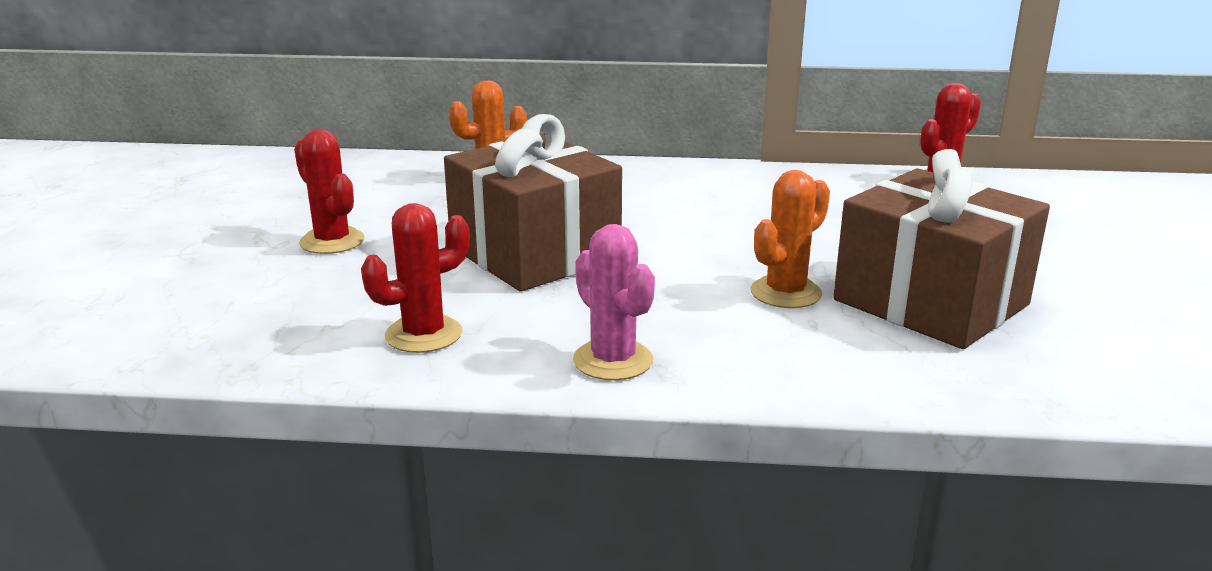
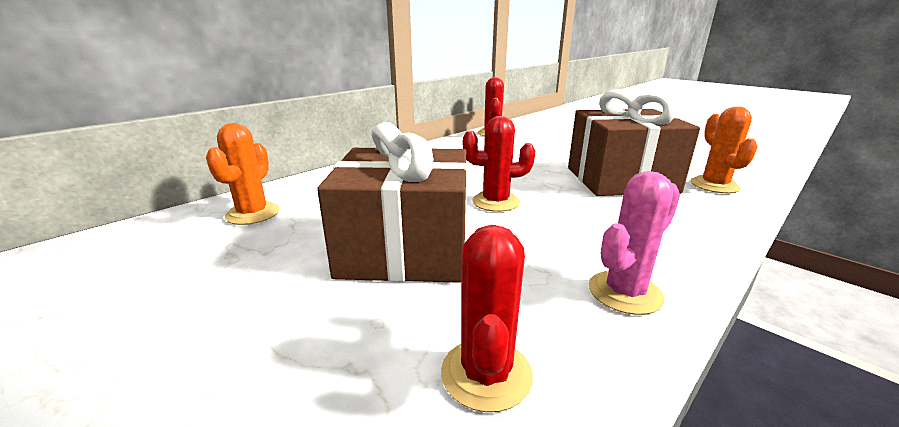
camera: 50 degrees left, 0 degrees up
red cactus [294,129,365,254] -> red cactus moved to [463,116,535,212]
pink cactus [573,224,655,380] -> pink cactus turned 45 degrees counterclockwise [589,171,680,315]
orange cactus [751,170,830,308] -> orange cactus moved to [691,106,758,193]

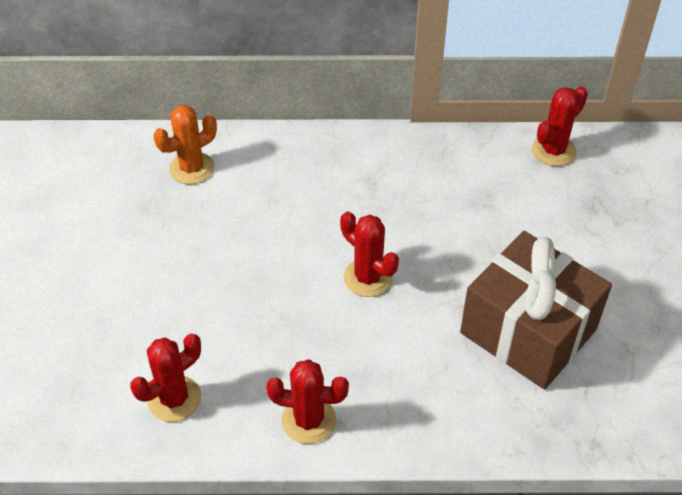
camera: 45 degrees right, 25 degrees up
brown gift [317,122,468,283] -> none
pink cactus [589,171,680,315] -> red cactus [266,359,349,444]
orange cactus [691,106,758,193] -> none

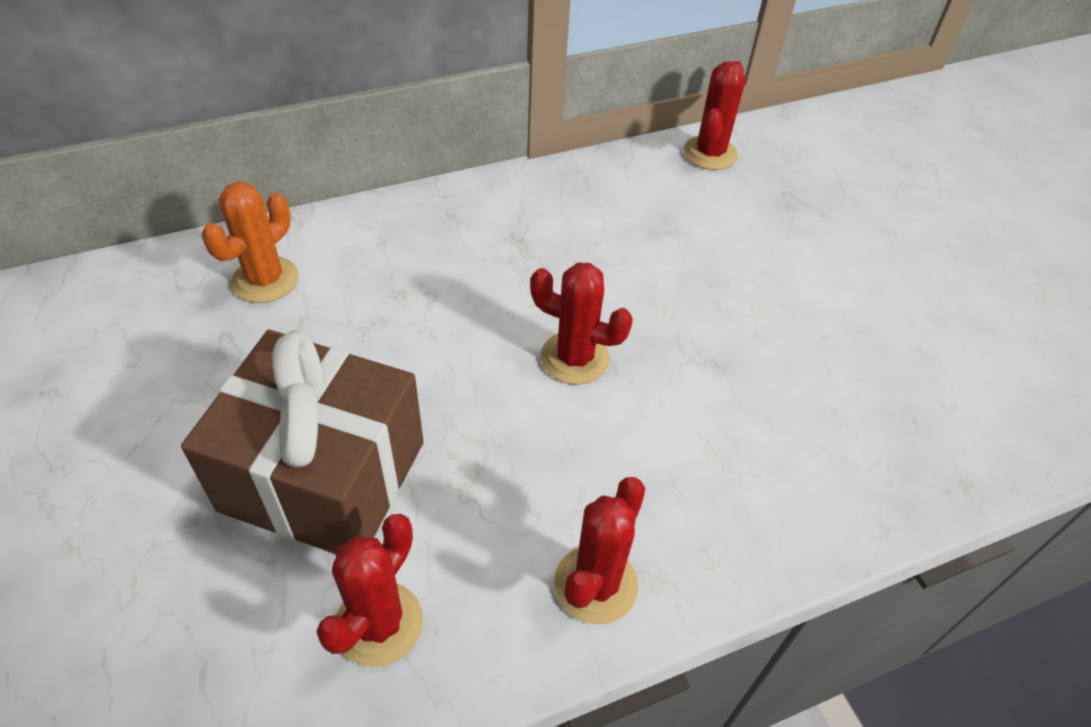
camera: 25 degrees left, 0 degrees up
red cactus [266,359,349,444] -> red cactus turned 45 degrees counterclockwise [554,477,645,624]
brown gift [460,231,612,389] -> brown gift moved to [181,330,424,554]

